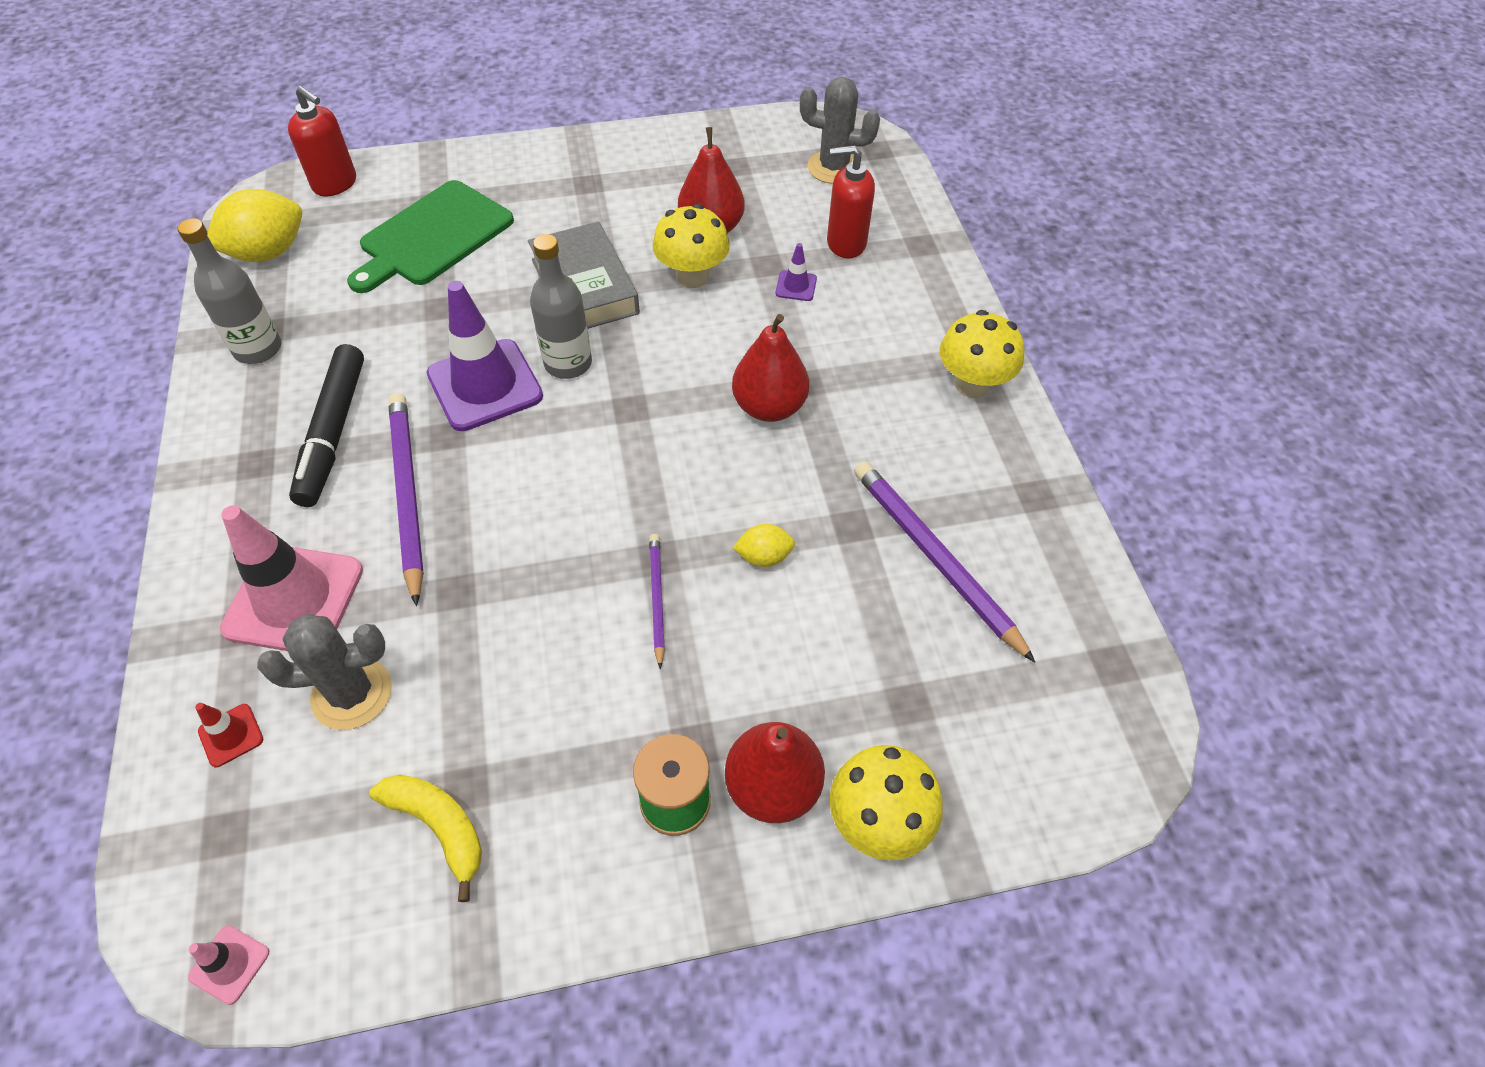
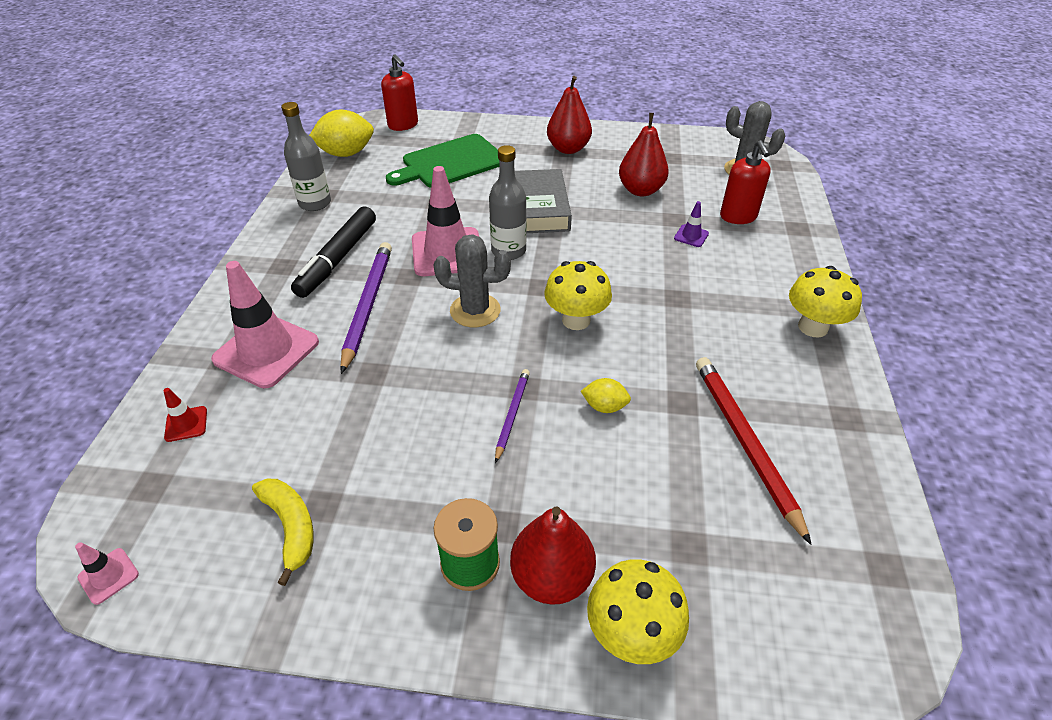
camera: 20 degrees right, 10 degrees down
grey cactus [257,614,392,730] -> grey cactus moved to [433,234,511,327]
purple traffic cone [427,281,543,431] -> pink traffic cone [412,166,479,276]
yellow mushroom [653,204,730,288] -> yellow mushroom moved to [544,261,612,330]
red pear [732,314,809,422] -> red pear moved to [547,76,592,154]
red soap dispenser [827,145,875,258] -> red soap dispenser turned 120 degrees counterclockwise [720,140,771,224]
purple pencil [854,461,1035,663] -> red pencil [696,357,812,545]

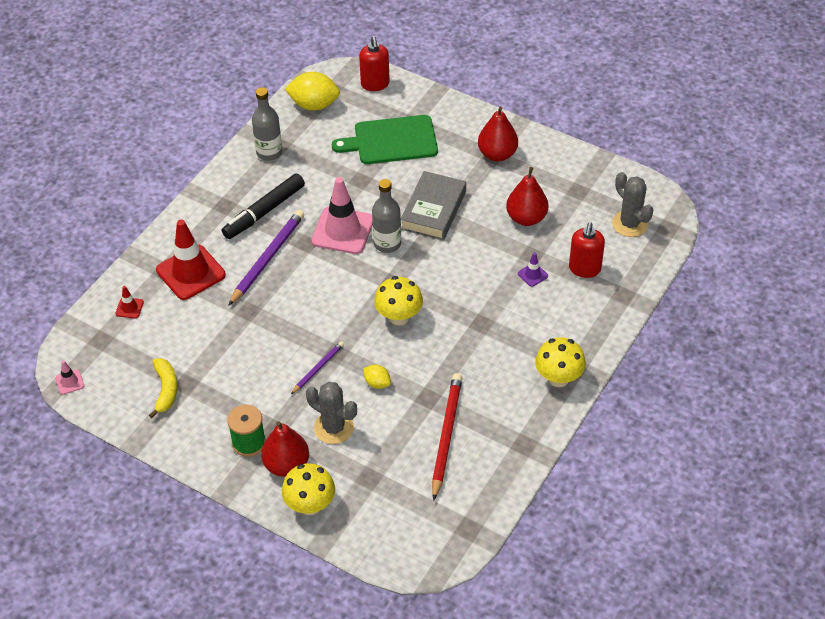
camera: 25 degrees right, 5 degrees up
pink traffic cone [211,261,319,388] -> red traffic cone [156,220,226,300]
grey cactus [433,234,511,327] -> grey cactus moved to [306,382,357,444]

